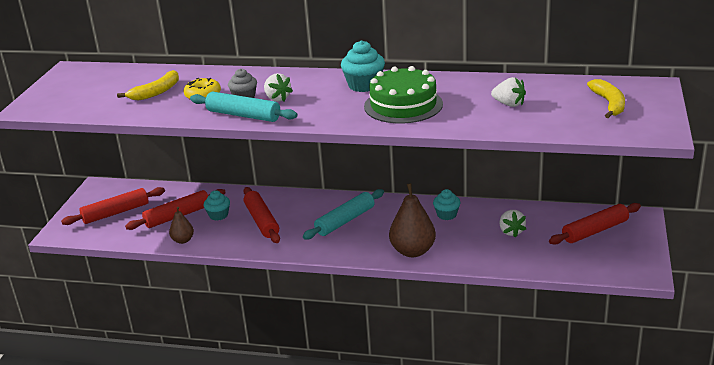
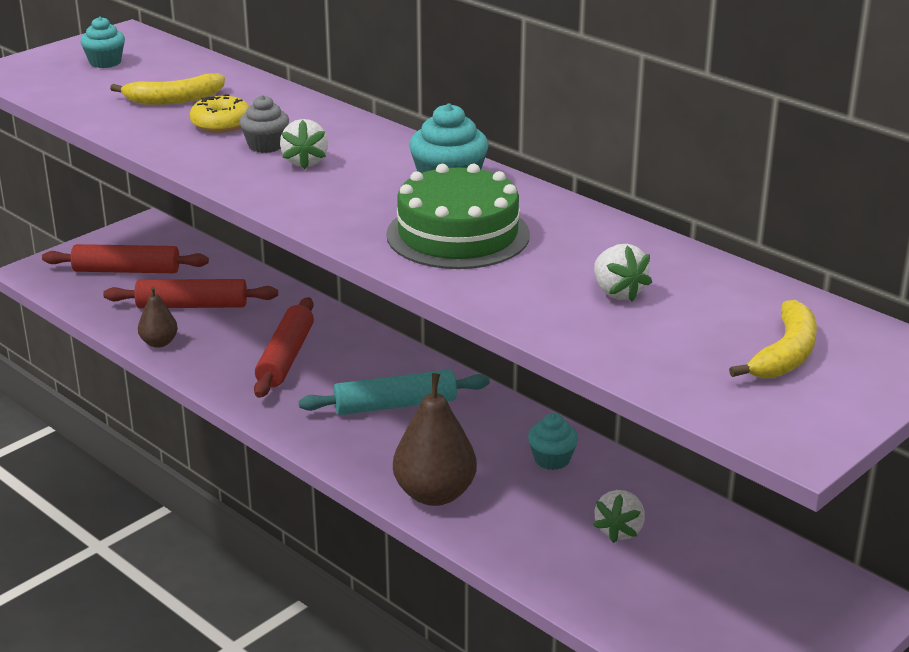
camera: 30 degrees right, 0 degrees up
turquoise rolling pin [190,92,298,122] -> none
turquoise cupcake [204,190,230,220] -> turquoise cupcake moved to [80,17,125,68]
red rolling pin [549,203,641,245] -> none

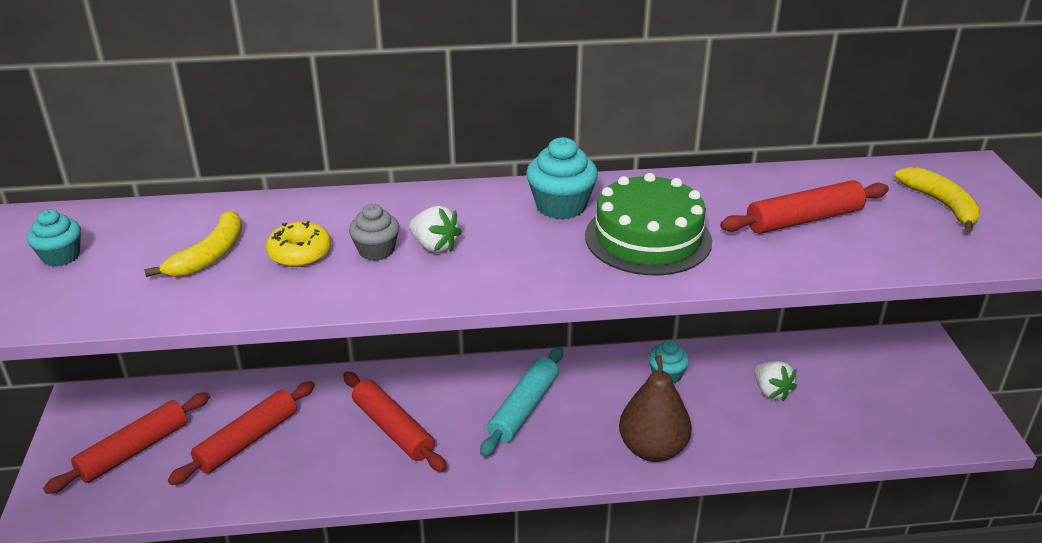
camera: 50 degrees left, 5 degrees up
brown pear [138,287,178,348] -> none
white strawberry [594,244,652,302] -> red rolling pin [720,180,889,234]

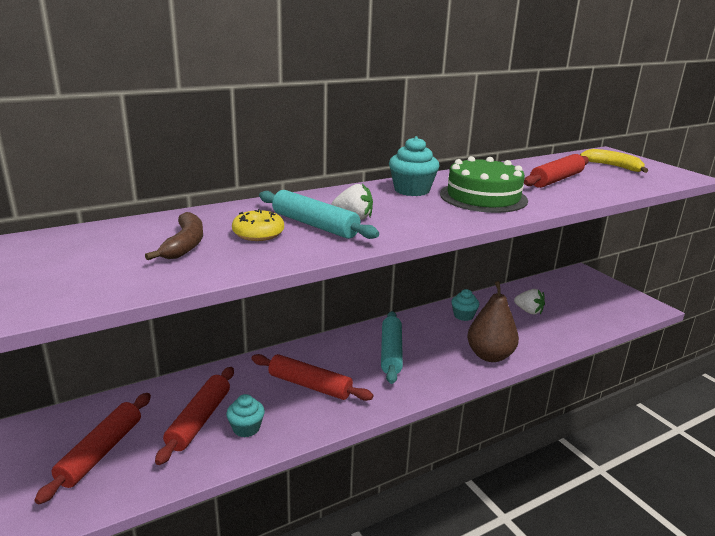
camera: 25 degrees left, 10 degrees down
turquoise cupcake [27,209,81,267] -> turquoise cupcake moved to [226,394,265,437]
yellow banana [144,210,242,277] -> brown banana [145,212,203,260]
grey cupcake [349,204,399,261] -> turquoise rolling pin [259,190,379,239]

